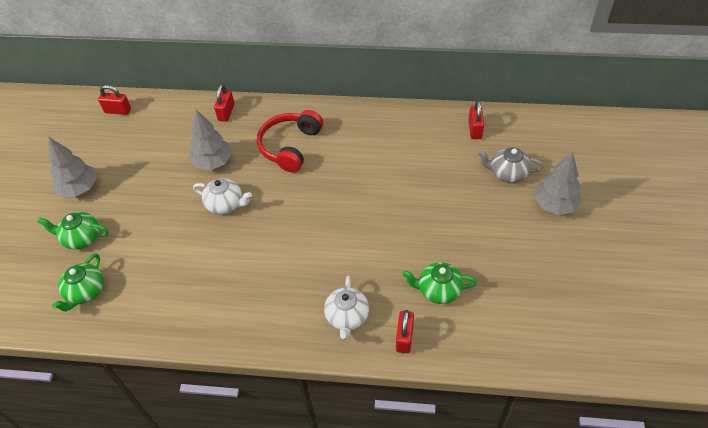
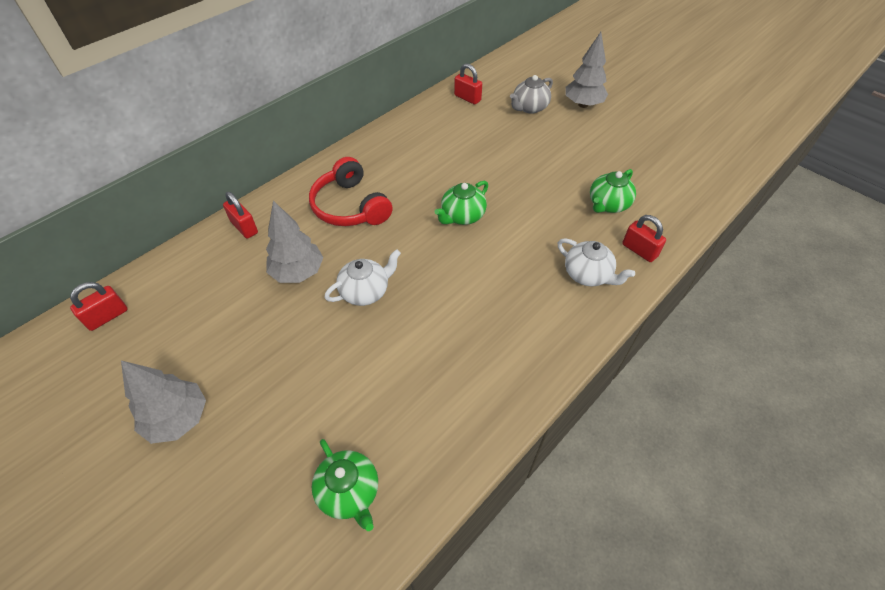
camera: 55 degrees left, 0 degrees up
green teapot [37,212,108,250] -> green teapot moved to [435,181,488,225]

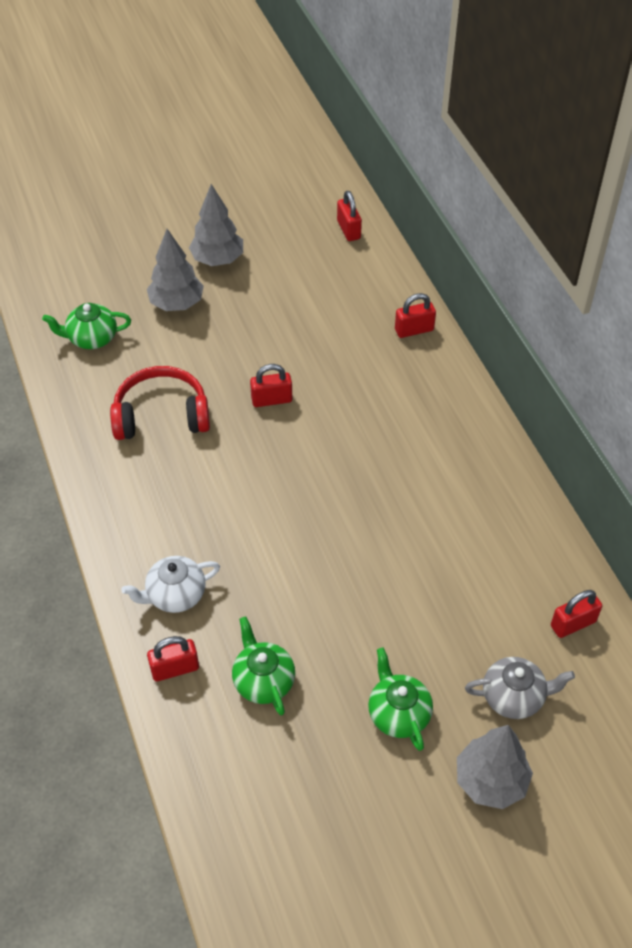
camera: 115 degrees right, 0 degrees up
grey tree [266,201,324,283] -> grey tree moved to [147,229,204,311]
red headphones [309,157,393,226] -> red headphones moved to [110,366,210,440]
white teapot [324,249,401,306] -> red padlock [250,364,292,407]
green teapot [435,181,488,225] -> green teapot moved to [368,648,433,751]
grey teapot [510,75,553,114] -> grey teapot turned 105 degrees clockwise [465,657,575,719]

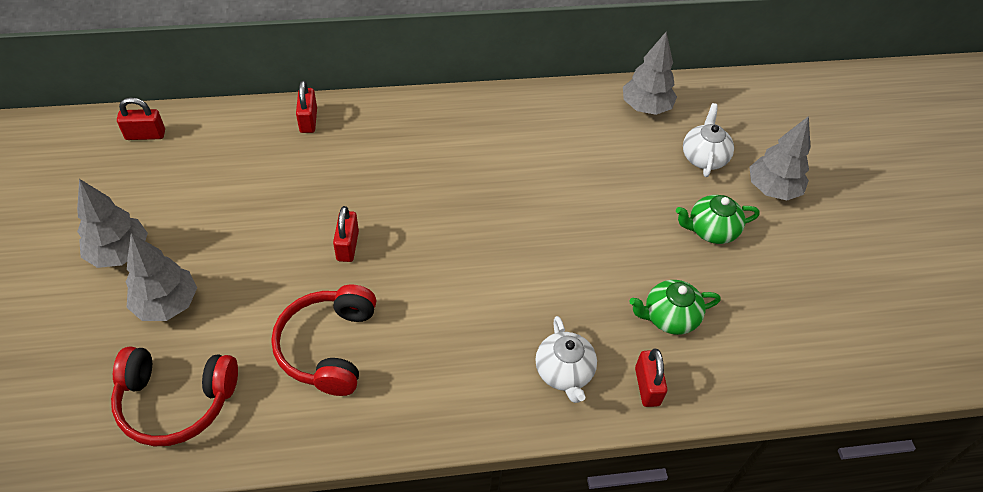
camera: 80 degrees left, 0 degrees up
green teapot [42,303,131,349] -> red headphones [111,346,238,446]
grey teapot [465,657,575,719] -> white teapot [683,103,734,177]
red padlock [551,590,602,638] -> grey tree [623,32,677,115]

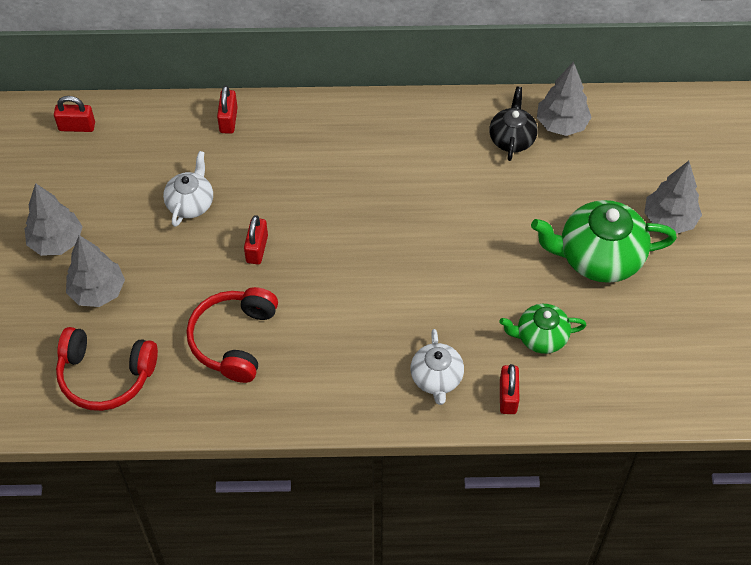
camera: 10 degrees right, 5 degrees up
green teapot [676,195,760,244] -> green teapot [531,200,677,283], size x1.72
white teapot [683,103,734,177] -> white teapot moved to [163,151,213,227]
none -> black teapot [489,87,538,161]

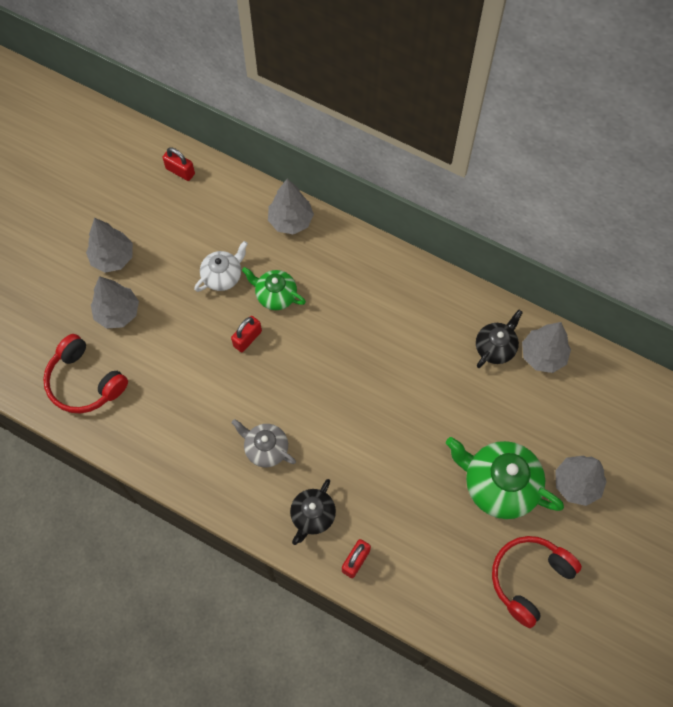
camera: 30 degrees right, 10 degrees up
red headphones [186,287,278,383] -> red headphones moved to [492,536,582,628]
red padlock [217,85,238,134] -> grey tree [268,178,314,235]
white teapot [410,329,464,405] -> black teapot [290,479,336,545]
green teapot [499,304,587,354] -> green teapot moved to [242,267,306,310]
none -> grey teapot [232,419,296,467]

